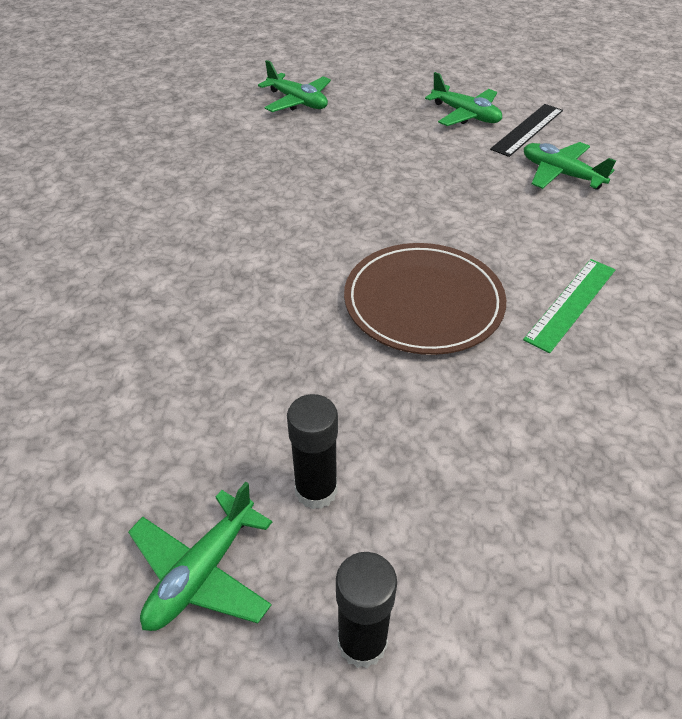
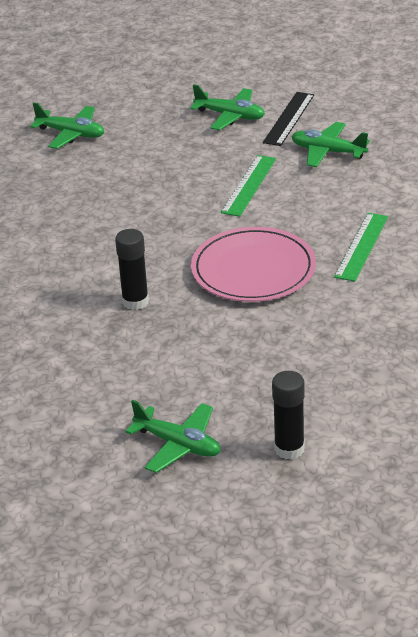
camera: 15 degrees left, 10 degrees down
green plane [128,482,272,631] -> green plane turned 75 degrees counterclockwise [125,400,221,473]
black glue stick [287,394,338,509] -> black glue stick moved to [115,229,149,310]
brown plate [344,243,506,355] -> pink plate [191,227,316,302]
none -> green ruler [221,155,276,217]

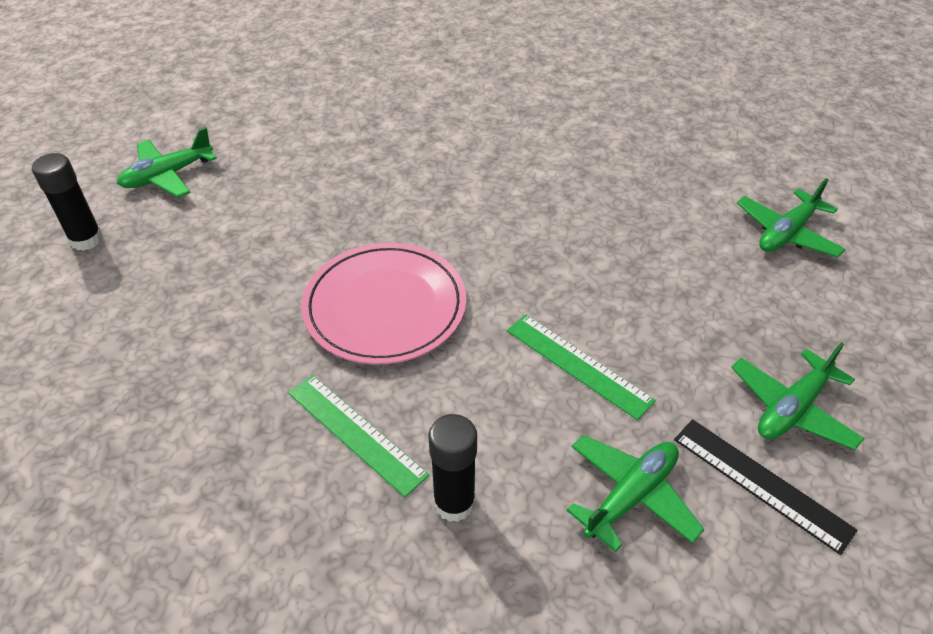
camera: 110 degrees right, 10 degrees up
black glue stick [115,229,149,310] -> black glue stick moved to [429,414,477,522]

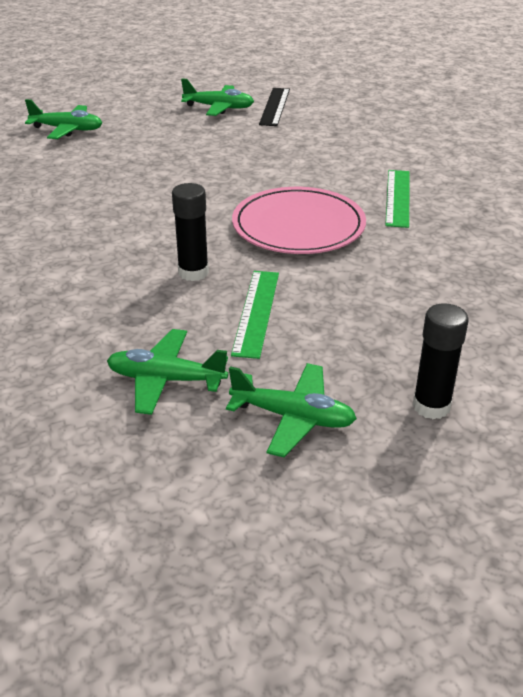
camera: 125 degrees left, 10 degrees down
black glue stick [429,414,477,522] -> black glue stick moved to [172,183,209,281]
green ruler [507,314,656,420] -> green ruler moved to [231,271,279,359]
green plane [567,435,705,552] -> green plane moved to [107,329,228,415]

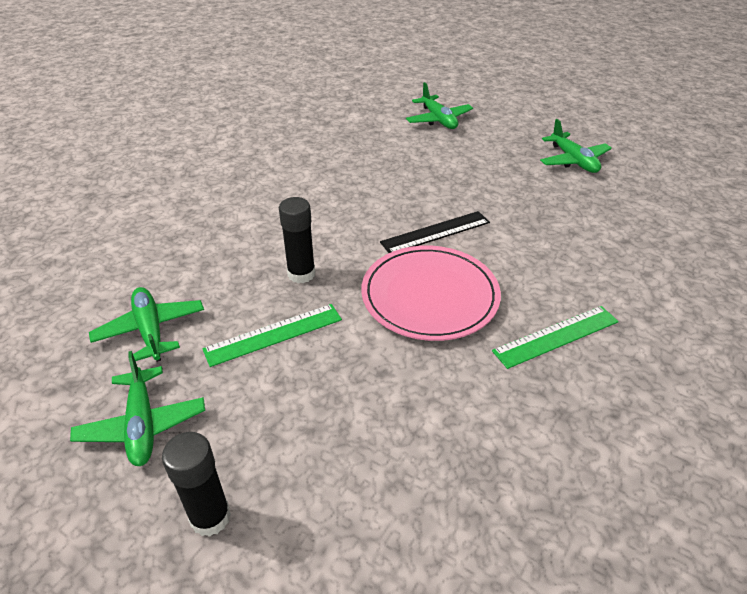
camera: 55 degrees right, 5 degrees up
black ruler [259,88,290,126] -> black ruler moved to [380,211,490,253]

